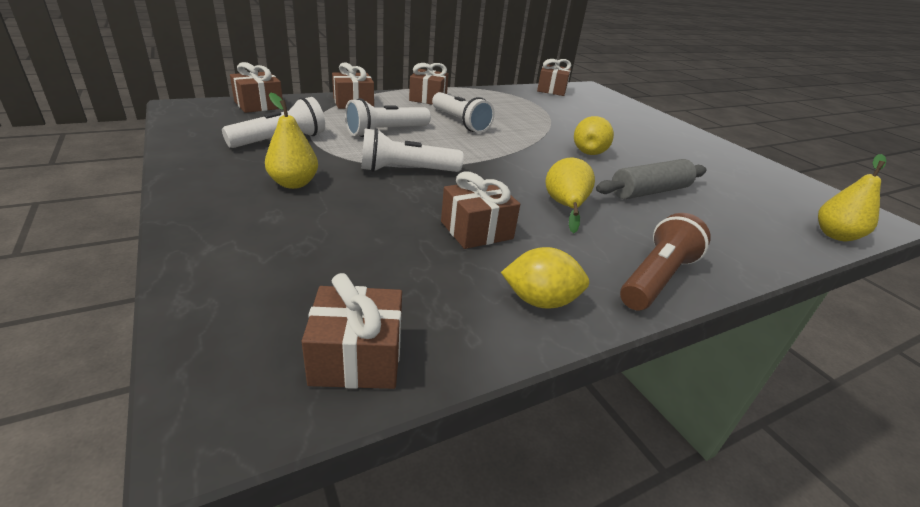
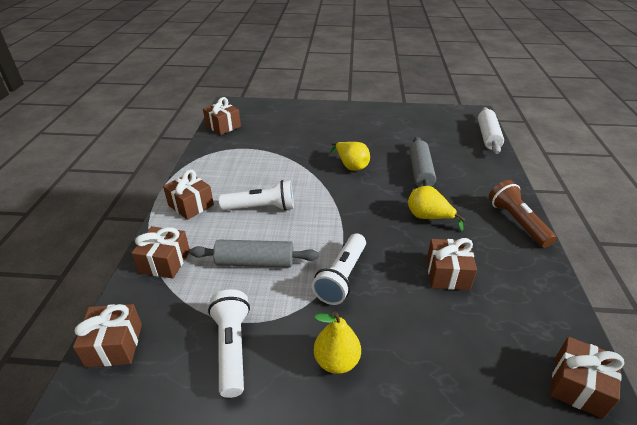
camera: 55 degrees left, 5 degrees up
white flashlight [345,98,431,137] -> grey rolling pin [190,239,319,268]
yellow lemon [501,247,589,309] -> none
yellow pear [818,154,886,241] -> white rolling pin [478,107,504,154]

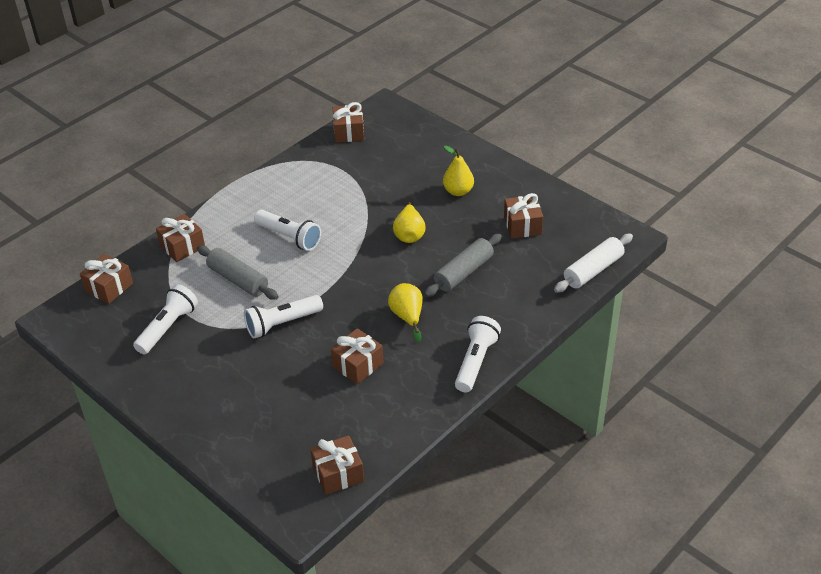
camera: 40 degrees right, 5 degrees up
brown gift [163,169,214,220] -> brown gift moved to [504,193,543,239]
yellow pear [314,311,361,374] -> yellow pear moved to [443,146,474,196]
brown flashlight [489,180,556,248] -> white flashlight [455,316,501,392]

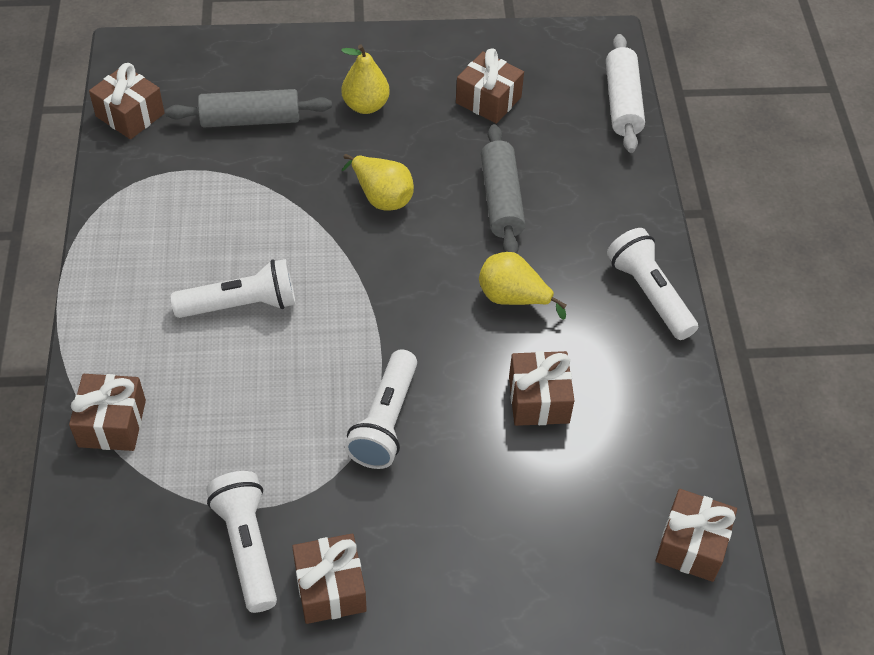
camera: 50 degrees left, 10 degrees up
brown gift [80,254,133,304] -> brown gift moved to [292,534,367,624]
grey rolling pin [197,245,279,300] -> grey rolling pin moved to [165,89,332,127]

